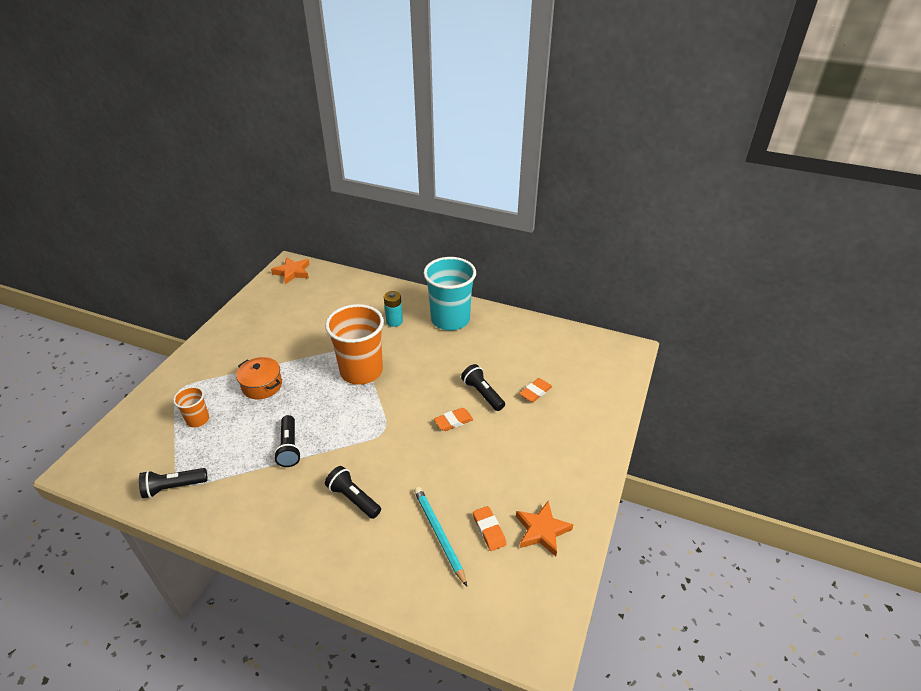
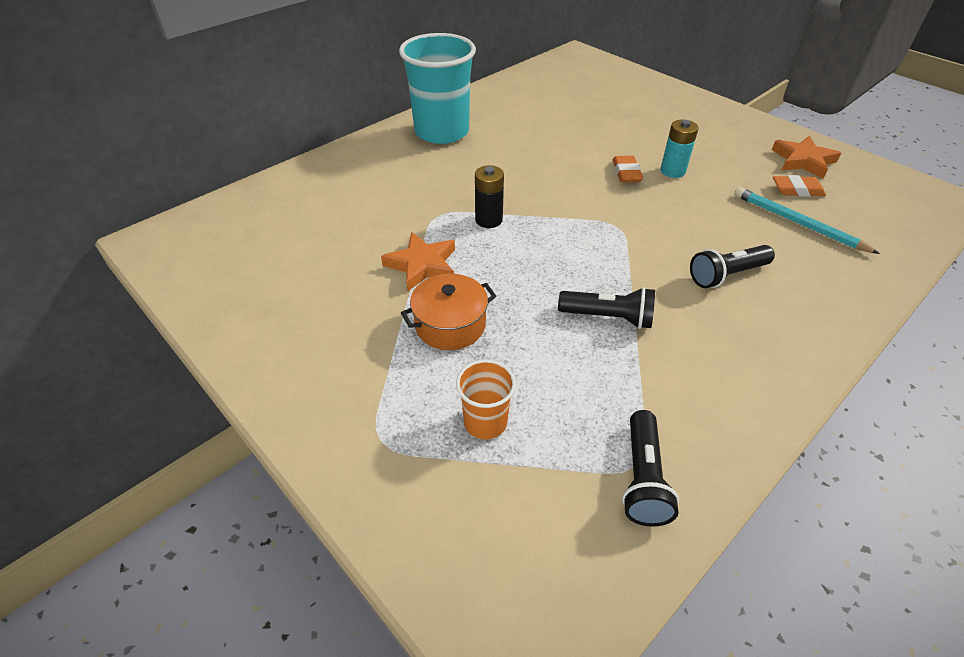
camera: 65 degrees left, 5 degrees up
orange star [271,257,310,284] -> orange star moved to [381,232,455,291]
orange cup [325,304,384,385] -> black battery [475,165,504,228]
turquoise battery [384,291,403,327] -> turquoise battery moved to [660,119,698,178]
turquoise pencil [414,487,467,587] -> turquoise pencil turned 45 degrees clockwise [734,187,880,254]
black flashlight [461,364,505,411] -> none
orange eraser [519,378,552,402] -> none

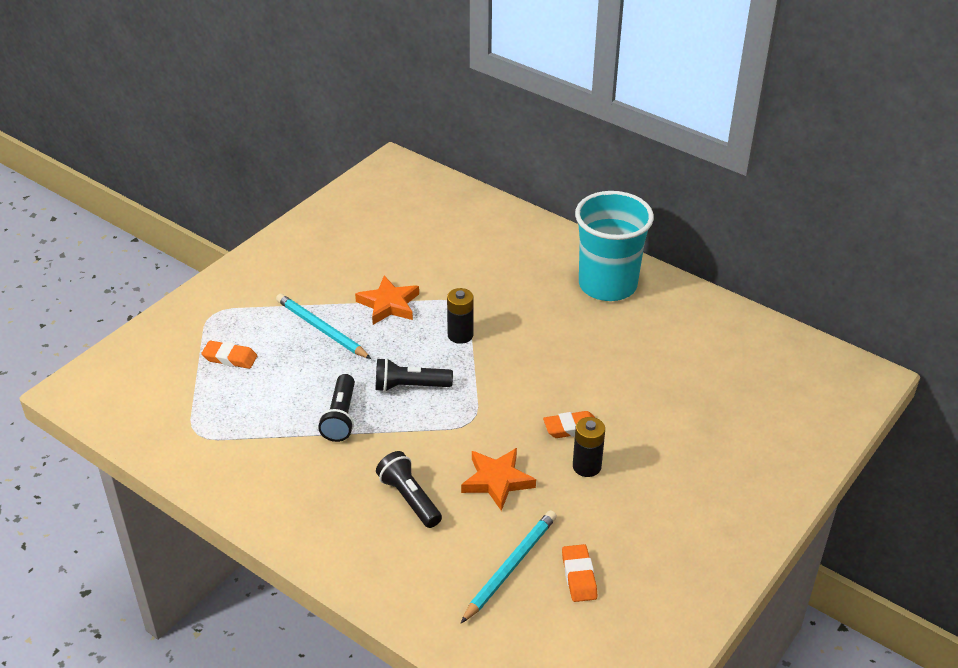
camera: 80 degrees right, 5 degrees down
orange pot [401,274,496,350] -> turquoise pencil [276,294,371,359]
orange cup [456,360,516,439] -> orange eraser [201,341,257,369]
black flashlight [622,410,679,527] -> black flashlight moved to [376,358,453,392]
turquoise battery [660,119,698,178] -> black battery [573,417,605,477]
orange star [772,136,841,178] -> orange star moved to [461,448,536,511]

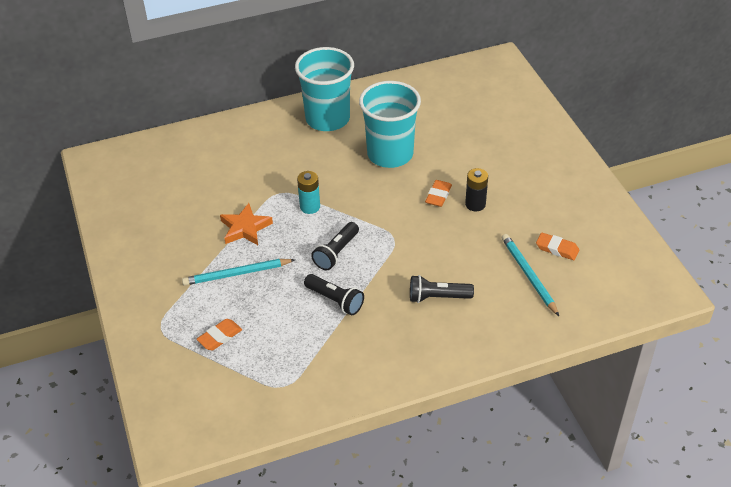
camera: 55 degrees left, 5 degrees up
black battery [447,288,474,344] -> turquoise battery [297,171,320,214]
orange star [461,448,536,511] -> none
none -> turquoise cup [359,81,421,168]

